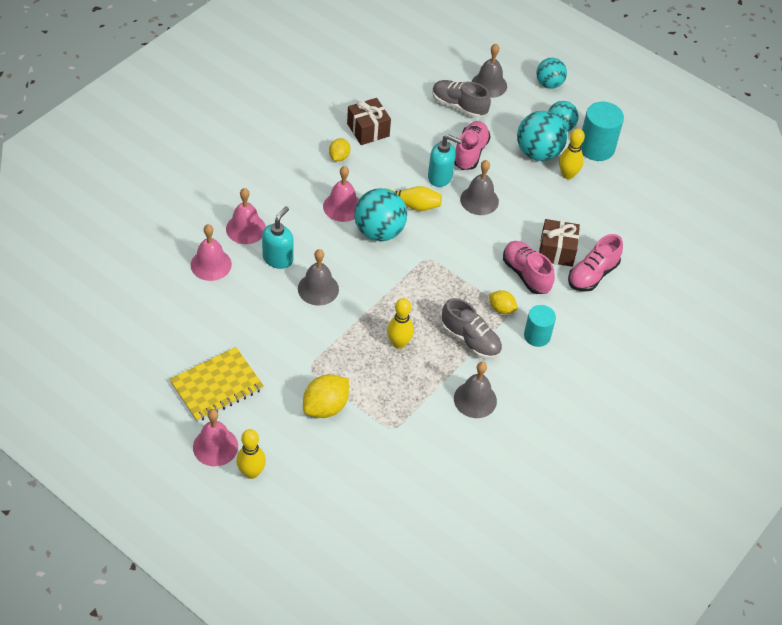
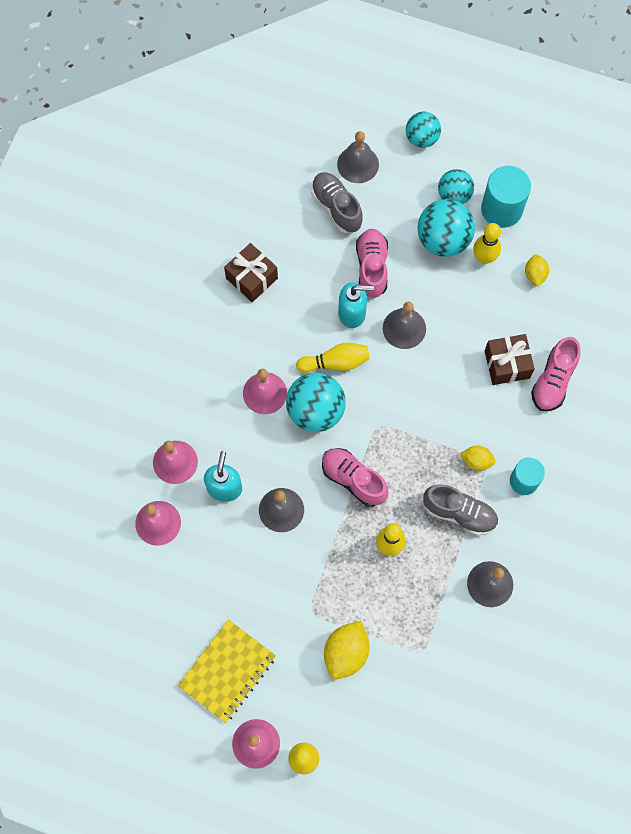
camera: 15 degrees left, 20 degrees up
yellow lemon [329,138,350,161] -> yellow lemon moved to [525,254,549,286]
grey shoe [432,80,491,118] -> grey shoe turned 45 degrees clockwise [311,172,363,233]
pink shoe [503,241,555,294] -> pink shoe moved to [322,448,388,507]

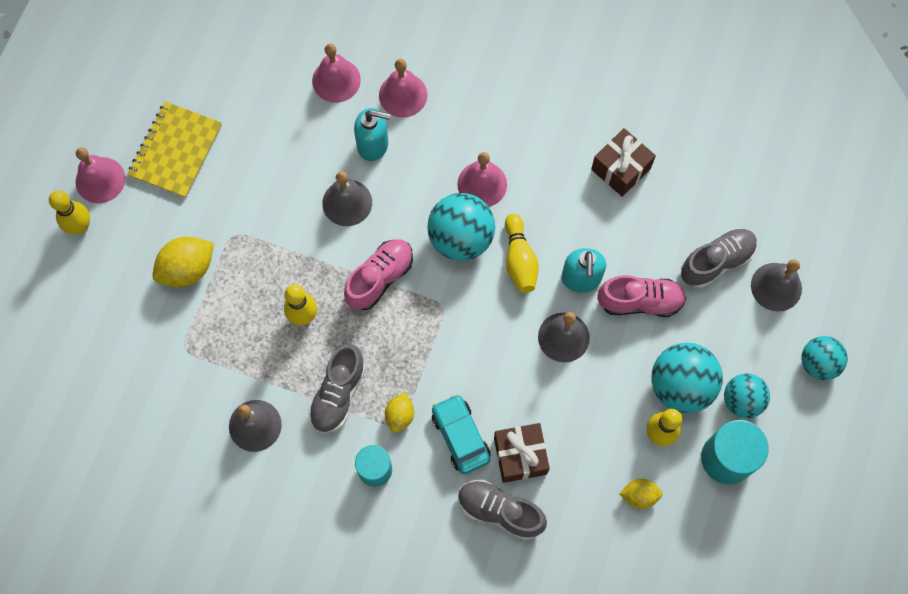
camera: 90 degrees right, 0 degrees up
yellow notebook [178,619,276,723] -> yellow notebook turned 75 degrees clockwise [127,101,222,198]
yellow lemon [324,620,370,680] -> yellow lemon turned 60 degrees counterclockwise [152,237,214,287]
pink shoe [531,337,580,411] -> grey shoe [458,479,547,540]
none -> turquoise car [432,394,491,474]

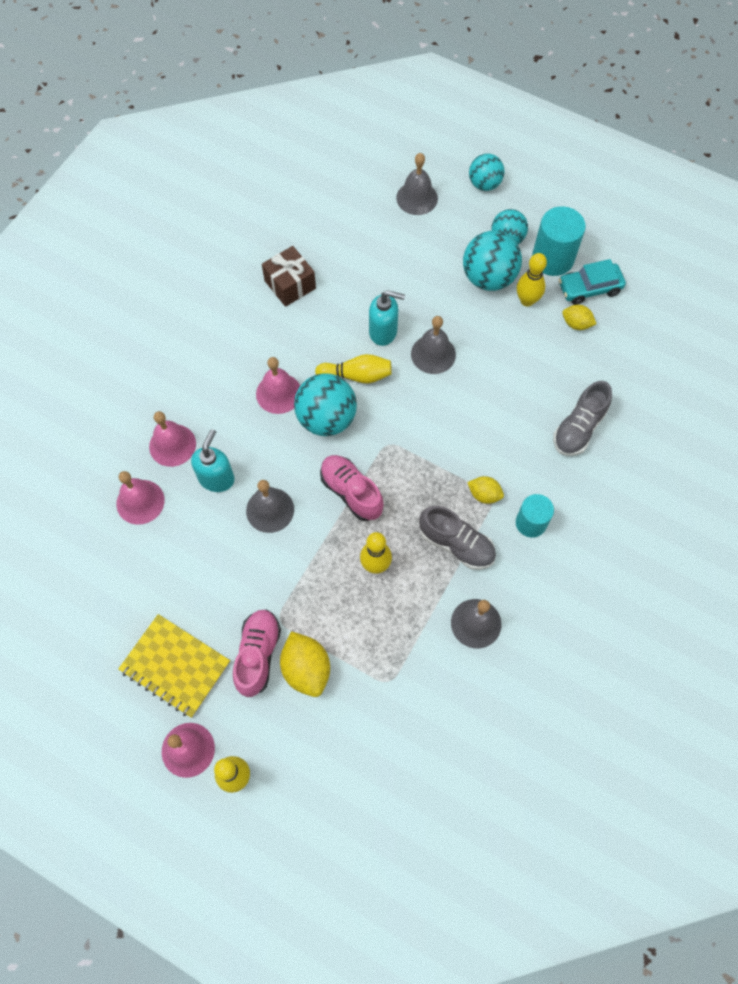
camera: 80 degrees left, 5 degrees down
turquoise car [432,394,491,474] -> turquoise car moved to [559,259,626,305]
brown gift [494,423,550,483] -> none
pink shoe [597,275,686,317] -> pink shoe moved to [233,609,281,697]
yellow lemon [620,479,663,509] -> yellow lemon turned 75 degrees counterclockwise [562,305,596,330]
grey shoe [681,228,757,288] -> none

